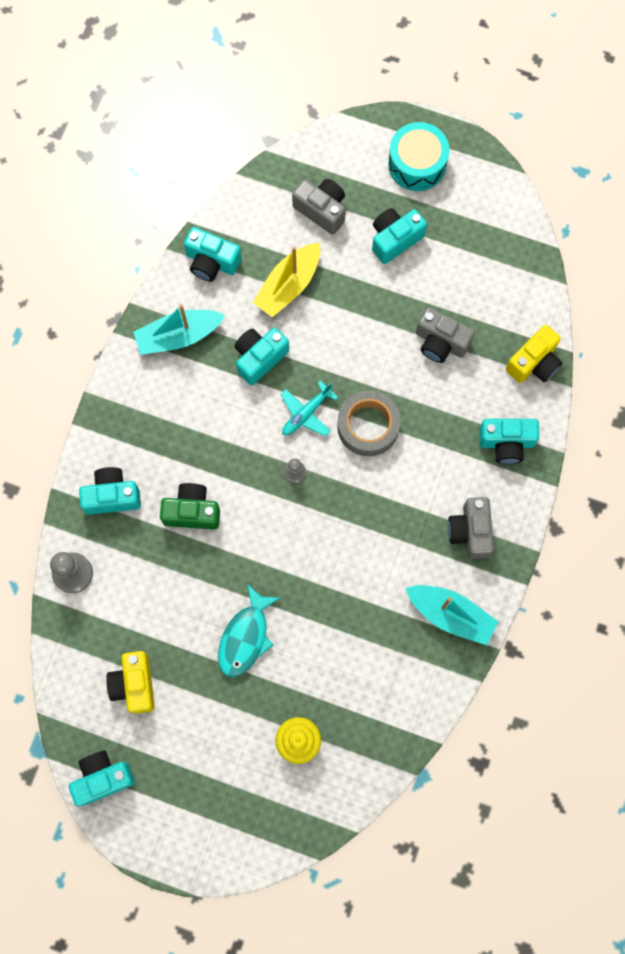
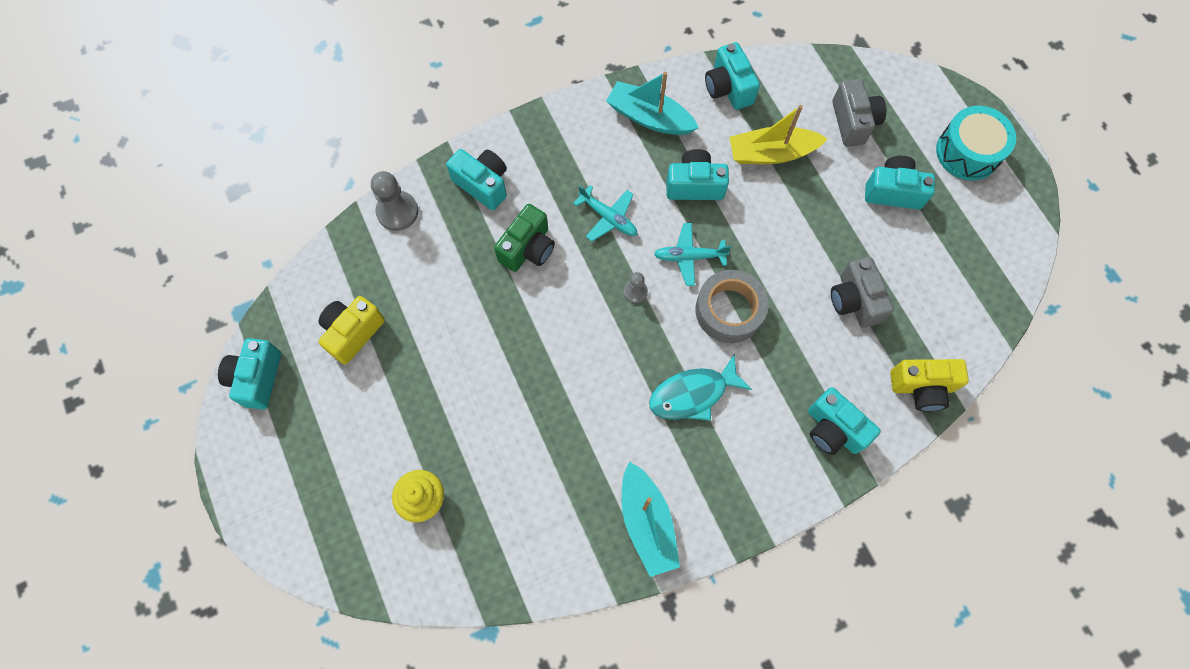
camera: 45 degrees right, 5 degrees down
turquoise camera [69,750,135,806] -> turquoise camera turned 105 degrees counterclockwise [218,338,281,410]
green camera [160,483,220,529] -> green camera turned 75 degrees clockwise [494,204,555,272]
turquoise fish [218,584,281,677] -> turquoise fish moved to [649,355,752,421]
grey camera [448,497,494,559] -> none
none -> turquoise plane [573,185,637,241]

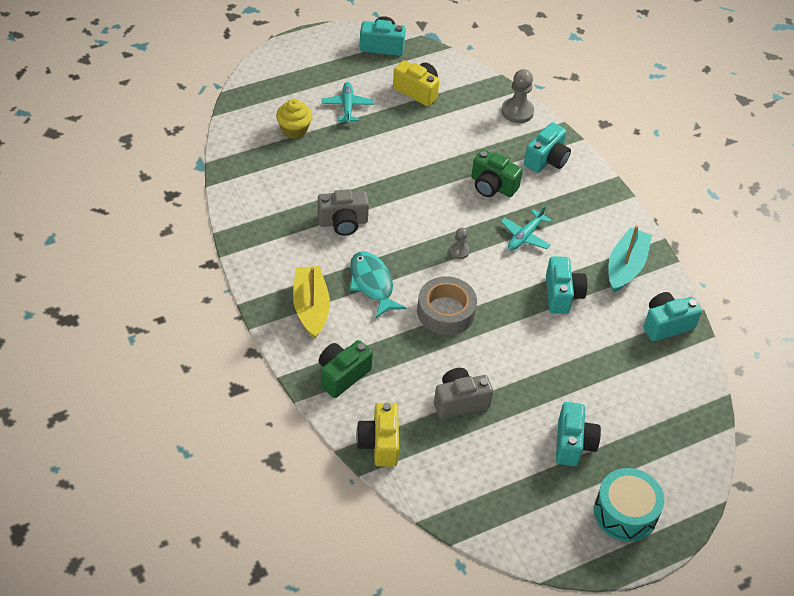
camera: 85 degrees right, 20 degrees down
turquoise boat [622,461,680,577] -> none
turquoise plane [654,223,731,286] -> turquoise plane moved to [322,82,374,123]
yellow boat [729,105,828,164] -> yellow boat moved to [293,266,330,339]
turquoise camera [808,387,881,455] -> green camera [319,340,373,398]
grey camera [832,79,886,147] -> grey camera moved to [318,189,369,236]

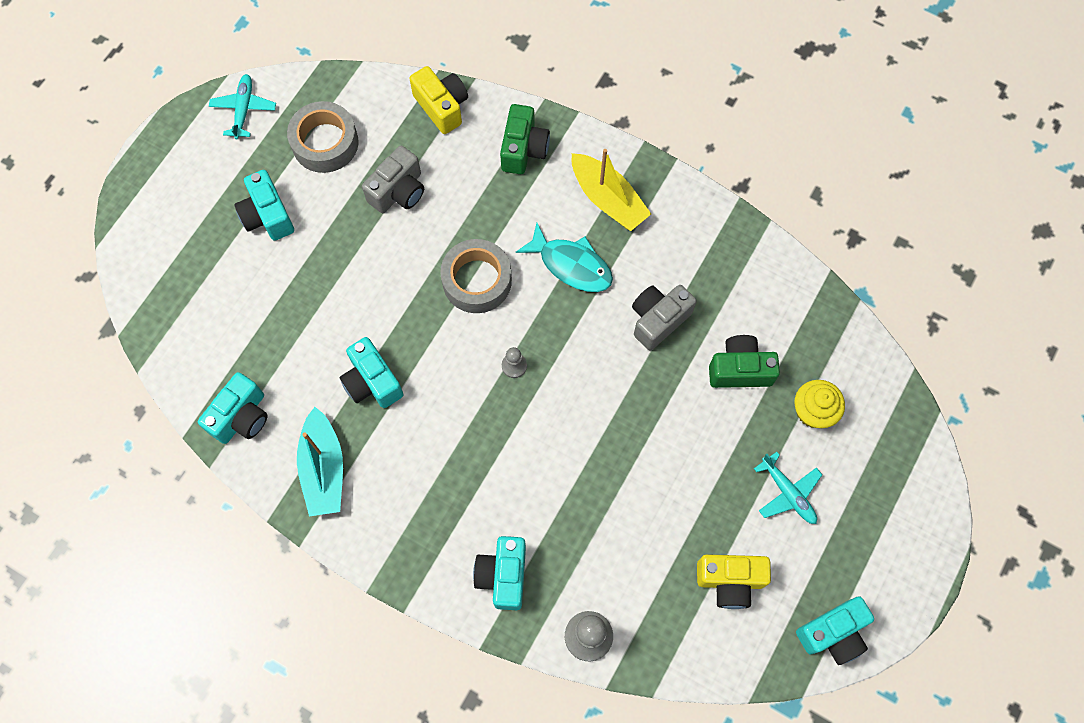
camera: 150 degrees right, 20 degrees up
green camera [471,149,523,197] -> green camera moved to [709,335,780,388]
turquoise plane [500,206,552,250] -> turquoise plane moved to [209,74,276,139]
turquoise drum [594,468,664,542] -> none
none -> grey tape [287,101,359,173]

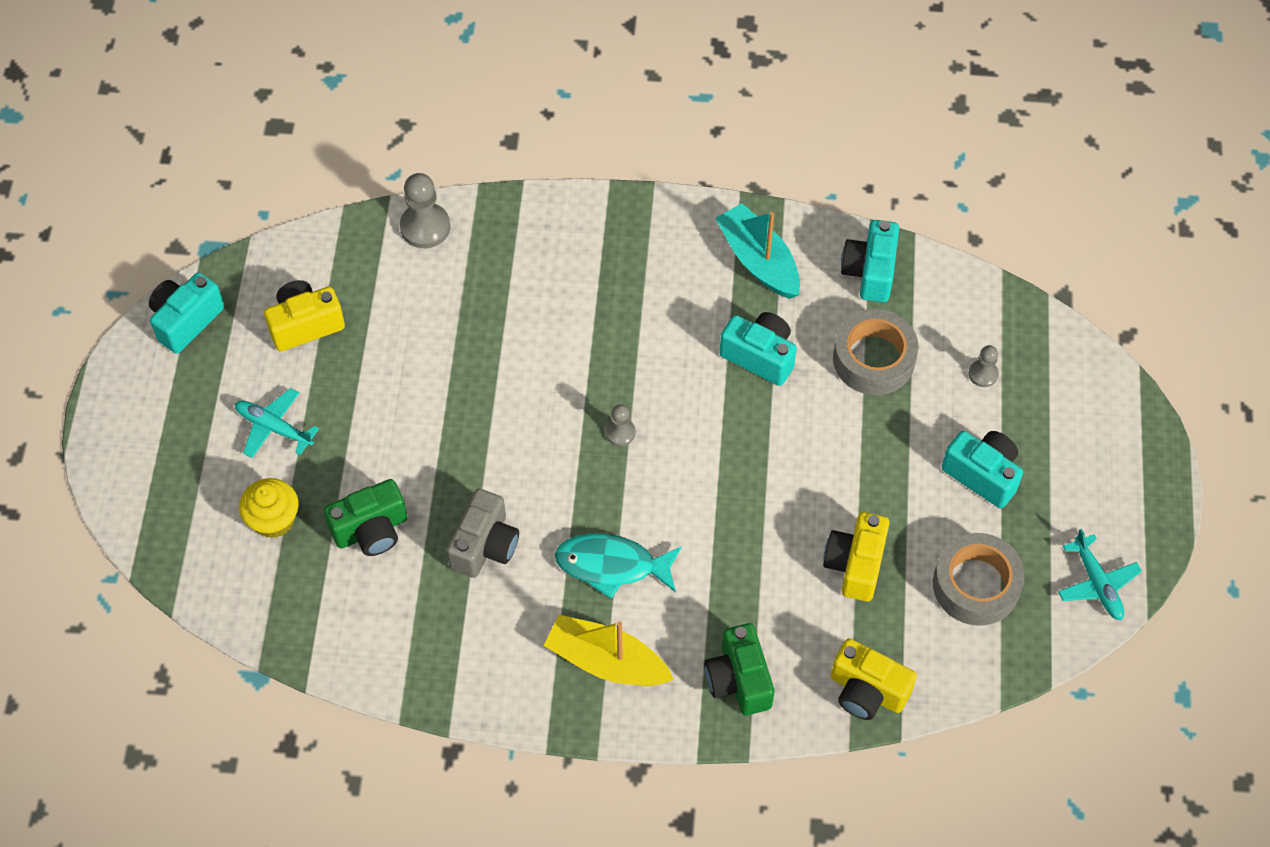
camera: 155 degrees right, 10 degrees down
grey camera [362,146,424,213] -> yellow camera [823,512,890,602]
grey tape [440,239,512,313] -> grey tape moved to [833,309,918,395]
turquoise camera [473,536,526,610] -> none
none -> grey pawn [969,345,999,387]

